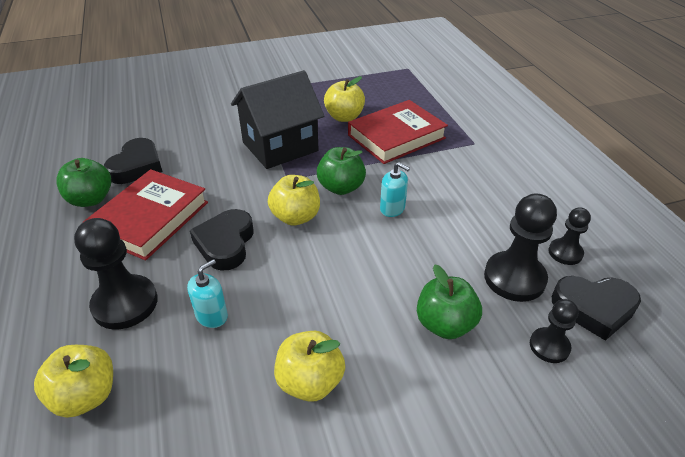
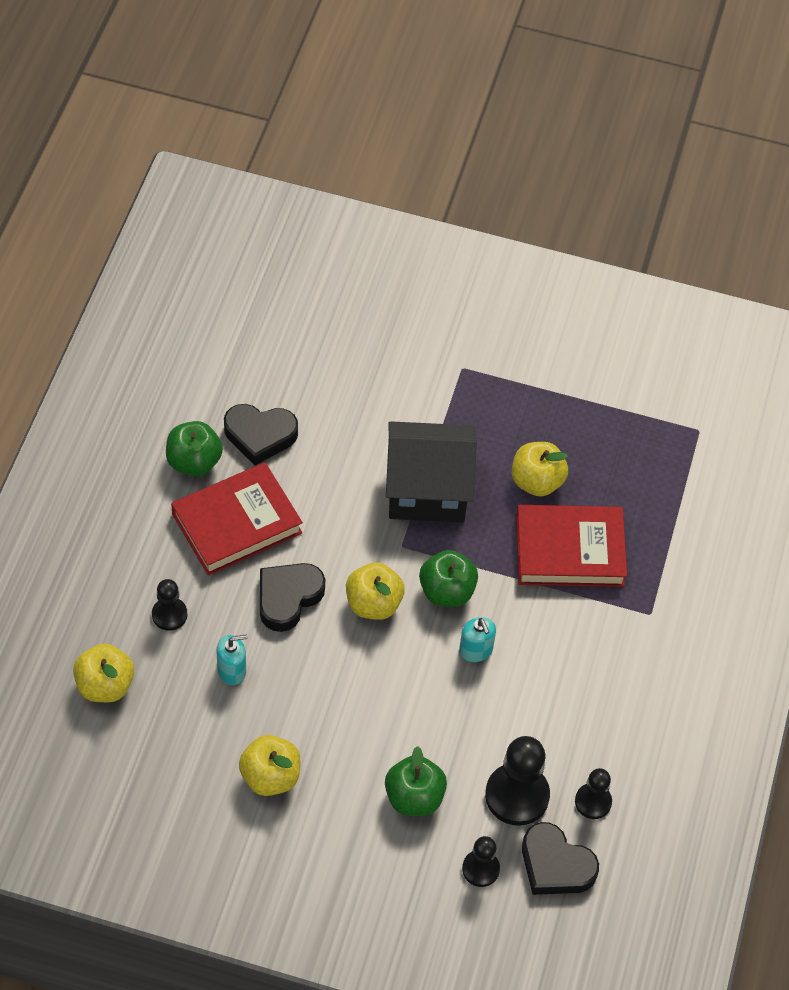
camera: 30 degrees right, 15 degrees up
black pawn [74,218,158,329] -> black pawn [152,579,188,631], size x0.57
black heart [104,138,162,184] -> black heart turned 45 degrees clockwise [224,404,298,465]

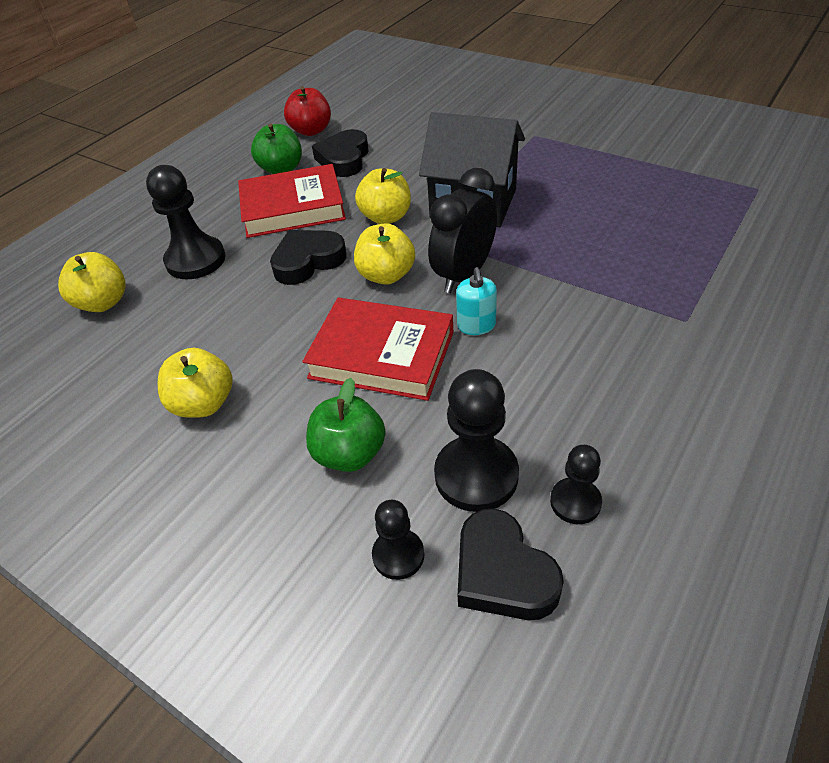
camera: 25 degrees right, 10 degrees down
black pawn [152,579,188,631] -> black pawn [146,165,226,279], size x1.74
turquoise soap dispenser [217,634,247,685] -> none
black heart [224,404,298,465] -> black heart turned 75 degrees clockwise [312,129,369,177]
green apple [419,550,478,607] -> black clock [428,168,497,293]
yellow apple [512,442,568,497] -> yellow apple moved to [355,168,411,224]
red book [516,505,627,587] -> red book moved to [302,297,454,401]
none -> red apple [284,86,331,136]

